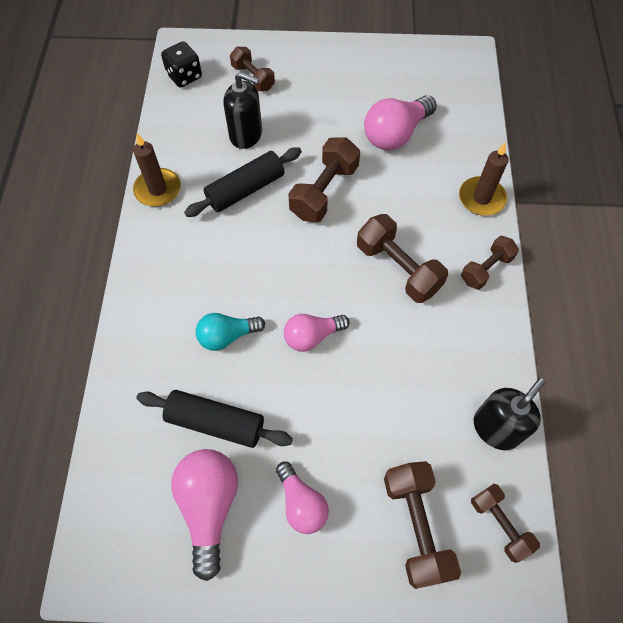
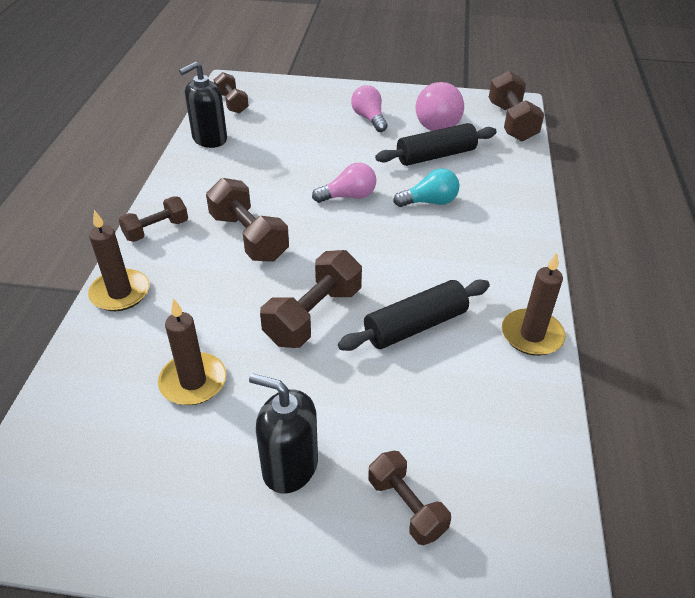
camera: 175 degrees left, 20 degrees down
black rolling pin [136,390,293,448] -> black rolling pin turned 45 degrees counterclockwise [375,123,497,166]
black dice [161,41,202,87] -> none
black soap dispenser [223,72,262,149] -> black soap dispenser moved to [249,373,318,493]
pink light bulb [364,95,437,150] -> brown candle [158,298,226,405]
brown dumbbell [384,461,461,589] -> brown dumbbell moved to [489,71,544,141]

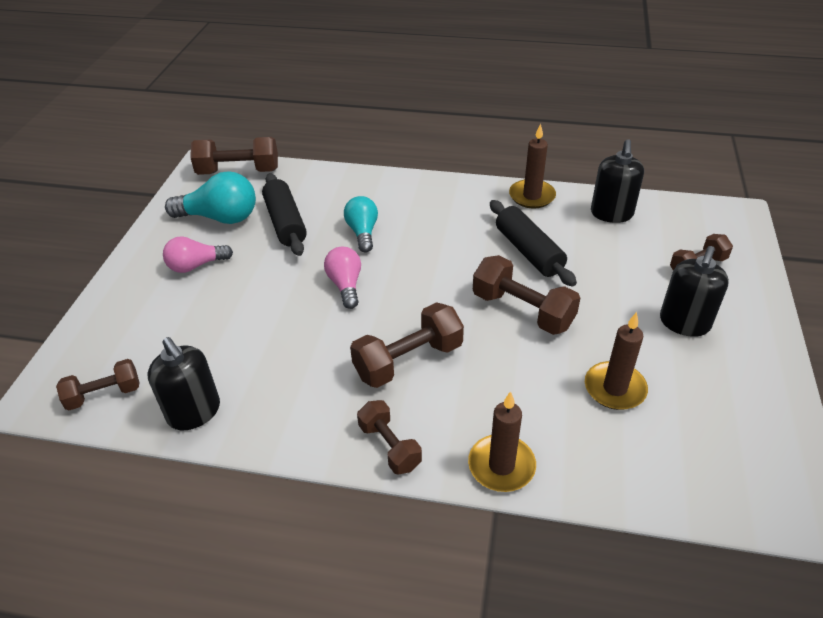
camera: 85 degrees left, 0 degrees up
pink light bulb [416,82,464,131] -> turquoise light bulb [165,171,256,224]
none -> black soap dispenser [591,139,644,223]

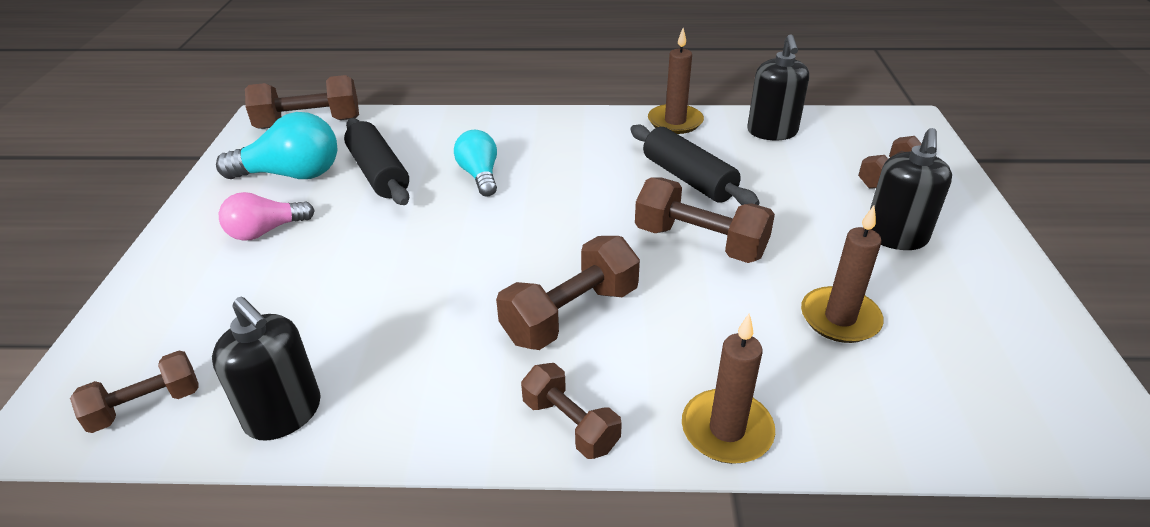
camera: 10 degrees left, 5 degrees down
pink light bulb [324,247,361,309] -> none

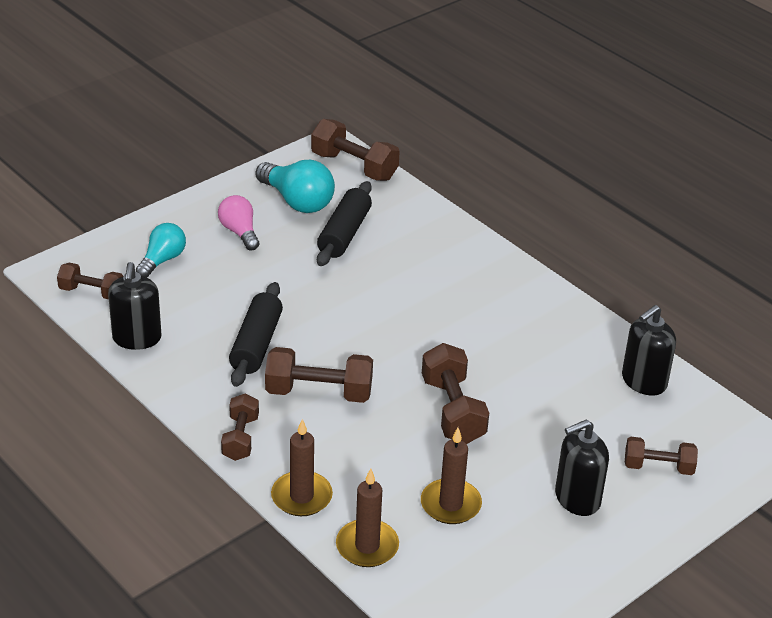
camera: 45 degrees right, 0 degrees up
pink light bulb [219,192,315,241] -> pink light bulb turned 45 degrees clockwise [218,195,259,251]
turquoise light bulb [454,130,497,197] -> turquoise light bulb moved to [136,223,186,278]
black rolling pin [630,125,760,205] -> black rolling pin moved to [229,282,283,387]
brown candle [648,28,704,134] -> brown candle moved to [336,469,399,567]

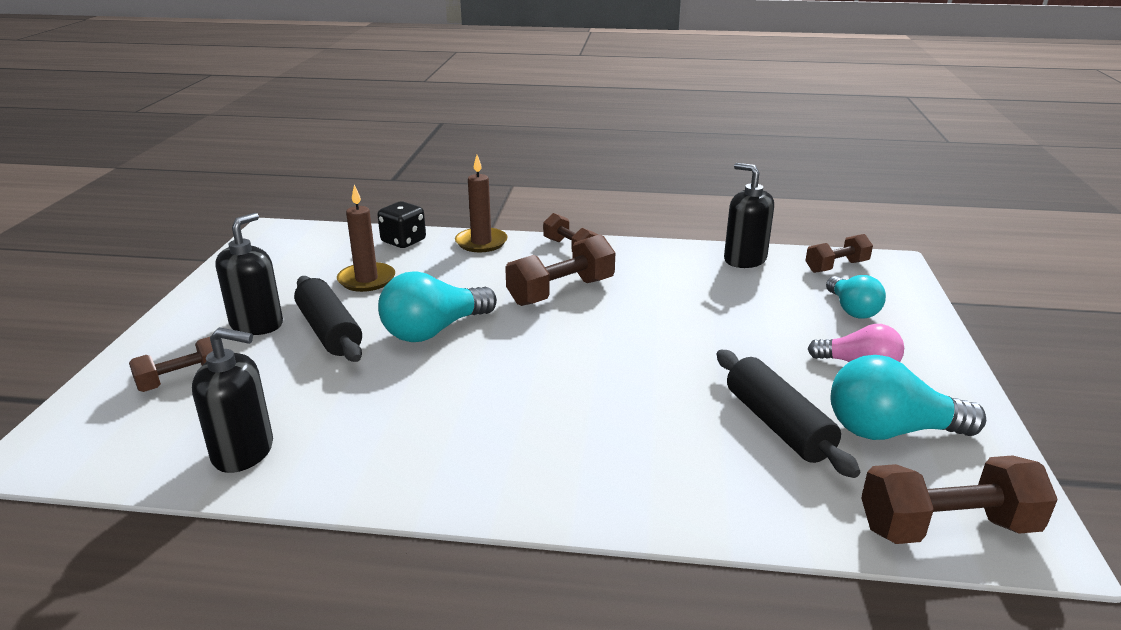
camera: 140 degrees right, 10 degrees down
black rolling pin [229,282,283,387] -> black rolling pin moved to [294,276,362,362]
brown candle [336,469,399,567] -> black dice [377,201,426,248]
brown dumbbell [422,343,489,444] -> turquoise light bulb [378,271,497,342]
black soap dispenser [622,305,676,396] -> black soap dispenser turned 90 degrees clockwise [192,327,273,473]

